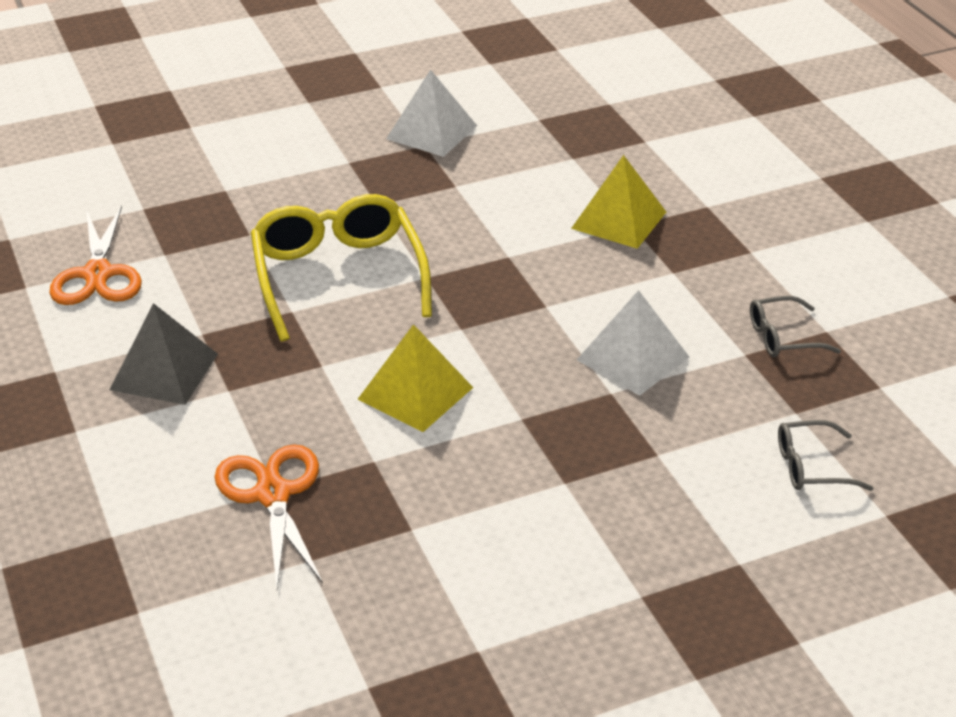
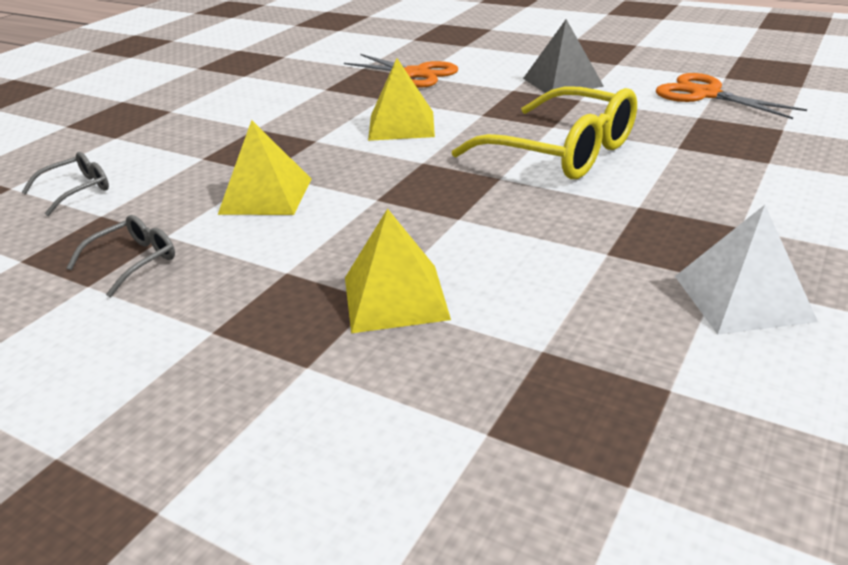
camera: 145 degrees right, 5 degrees down
white pyramid [577,290,689,396] -> yellow pyramid [218,120,311,215]

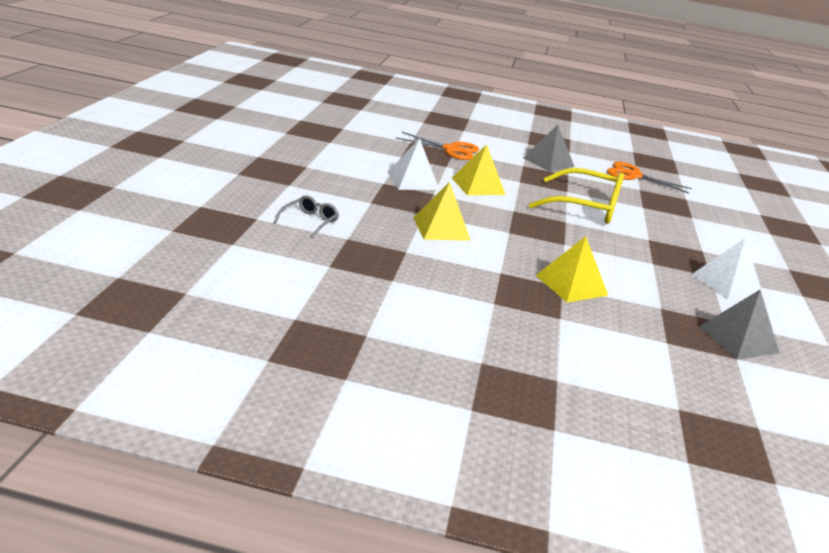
camera: 25 degrees left, 5 degrees down
grey glasses [67,215,175,297] -> none
none -> white pyramid [387,138,439,190]
none -> grey pyramid [699,290,779,360]

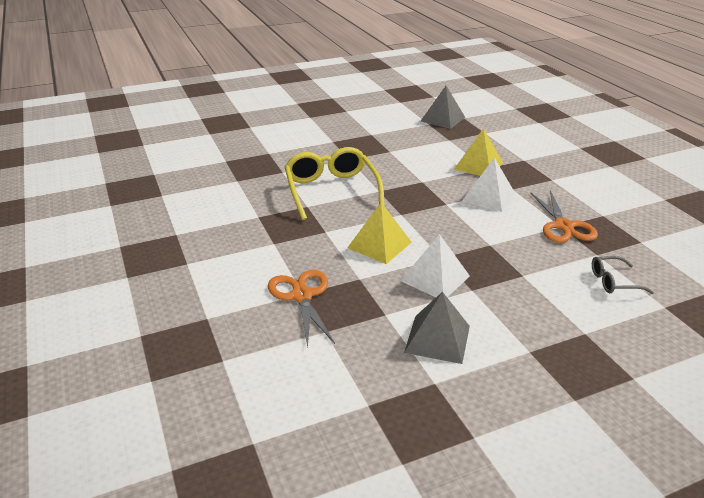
camera: 120 degrees left, 5 degrees up
yellow pyramid [413,182,471,241] -> none
grey pyramid [523,125,574,172] -> grey pyramid moved to [404,292,470,364]
orange scissors [607,162,692,194] -> orange scissors moved to [530,190,598,243]
white pyramid [692,238,763,300] -> white pyramid moved to [462,158,516,212]

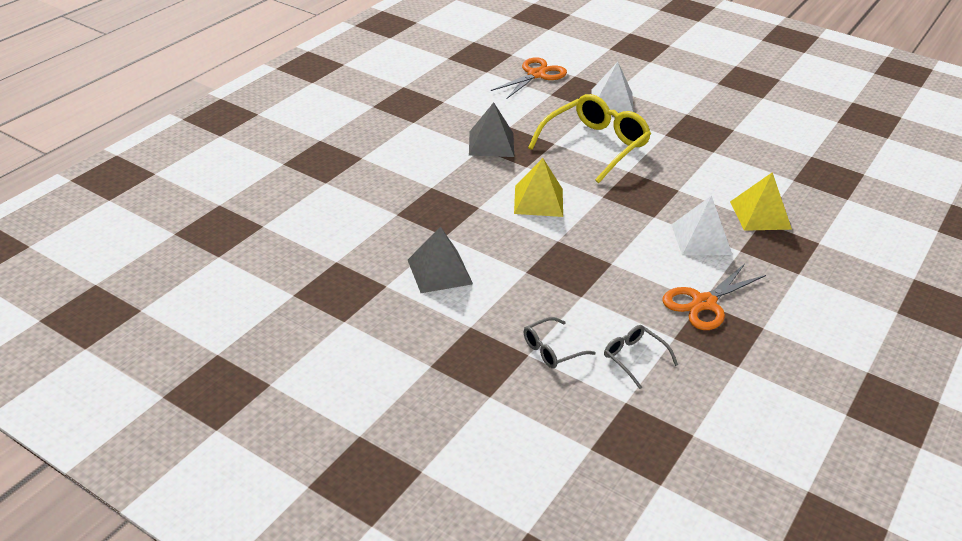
camera: 55 degrees right, 5 degrees up
orange scissors [268,270,335,348] -> orange scissors moved to [491,57,567,99]
white pyramid [401,234,470,297] -> white pyramid moved to [591,62,634,113]
grey pyramid [421,86,465,129] -> grey pyramid moved to [469,102,514,157]
none -> grey glasses [524,317,596,368]

